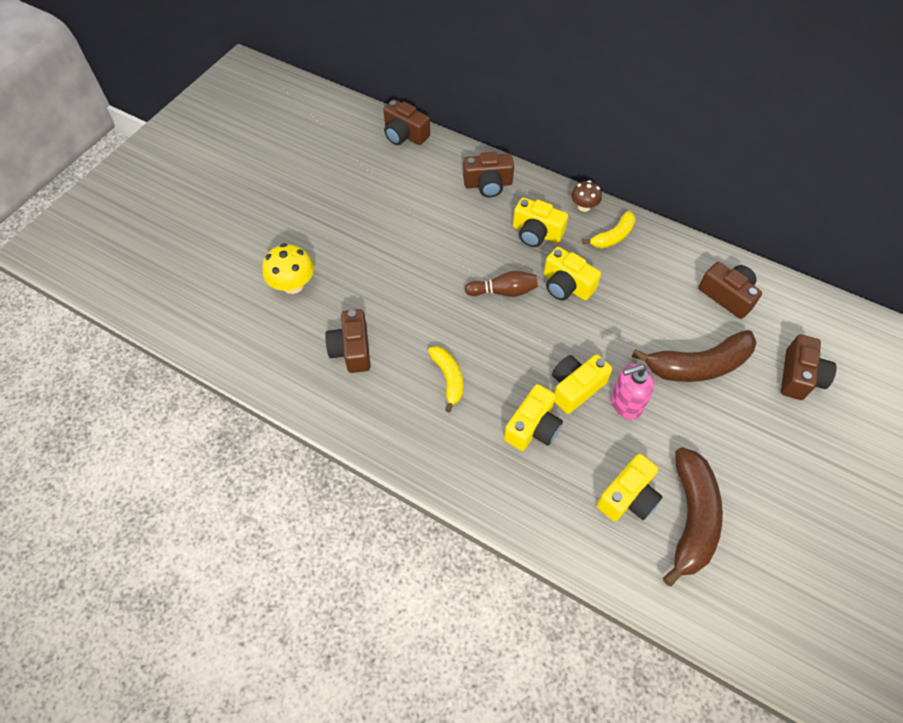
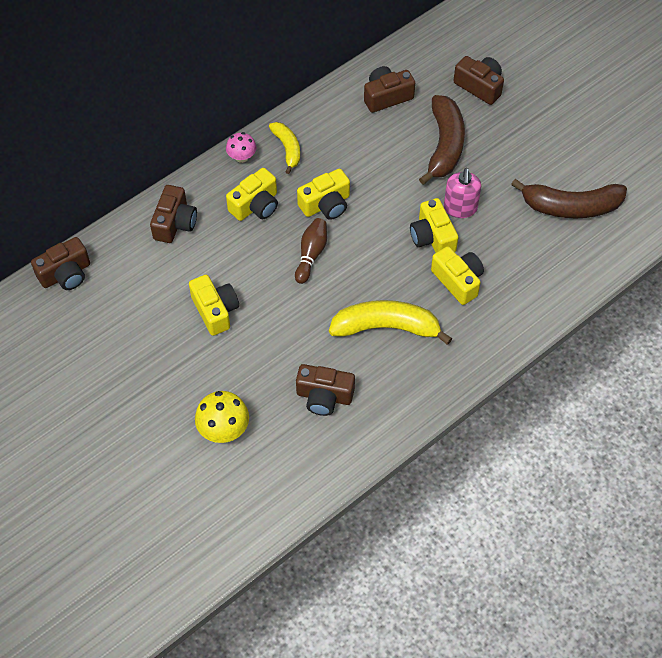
camera: 70 degrees left, 0 degrees up
yellow banana [428,346,463,412] -> yellow banana [329,300,452,345], size x1.72
brown mushroom [571,180,602,212] -> pink mushroom [226,132,256,163]
yellow camera [597,454,662,521] -> yellow camera moved to [189,275,239,336]
brown banana [663,447,723,586] -> brown banana turned 150 degrees clockwise [511,179,627,218]

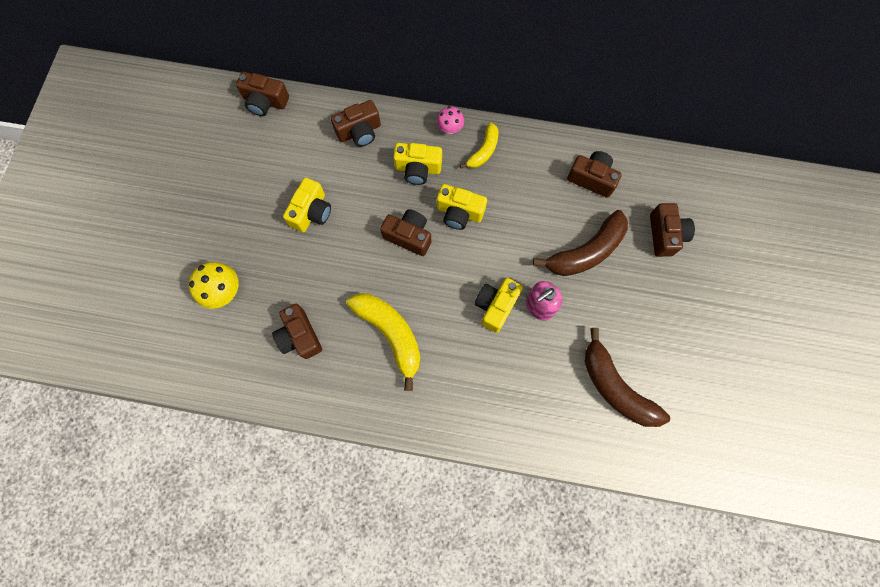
camera: 50 degrees right, 15 degrees up
brown bowling pin [295,218,327,284] -> brown camera [380,209,431,256]
yellow camera [431,246,484,305] -> none

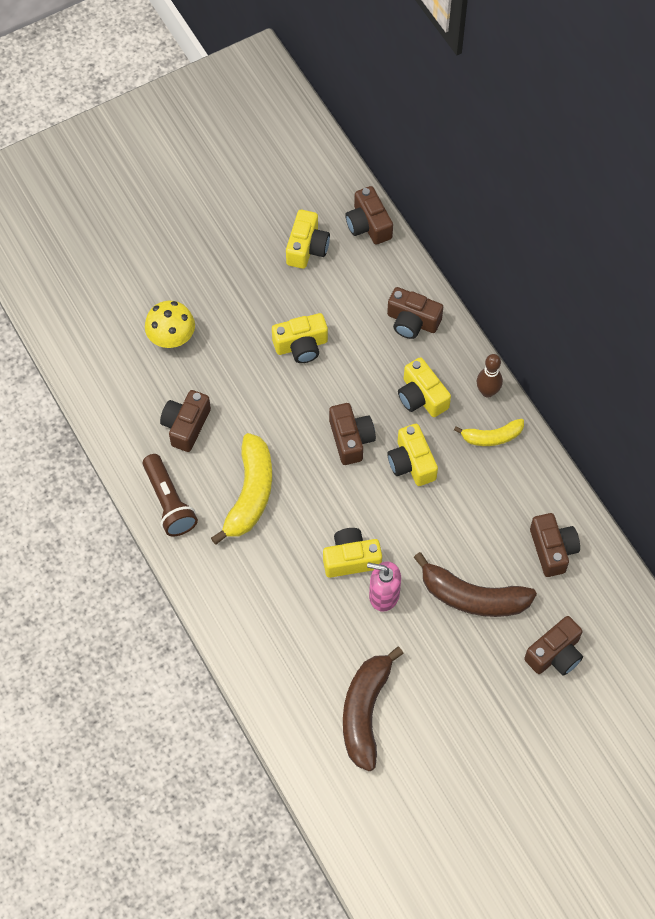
camera: 50 degrees right, 10 degrees down
pink mushroom [437,106,464,134] -> brown bowling pin [477,354,503,398]
none -> brown flashlight [143,454,198,537]
none -> yellow camera [286,210,330,269]

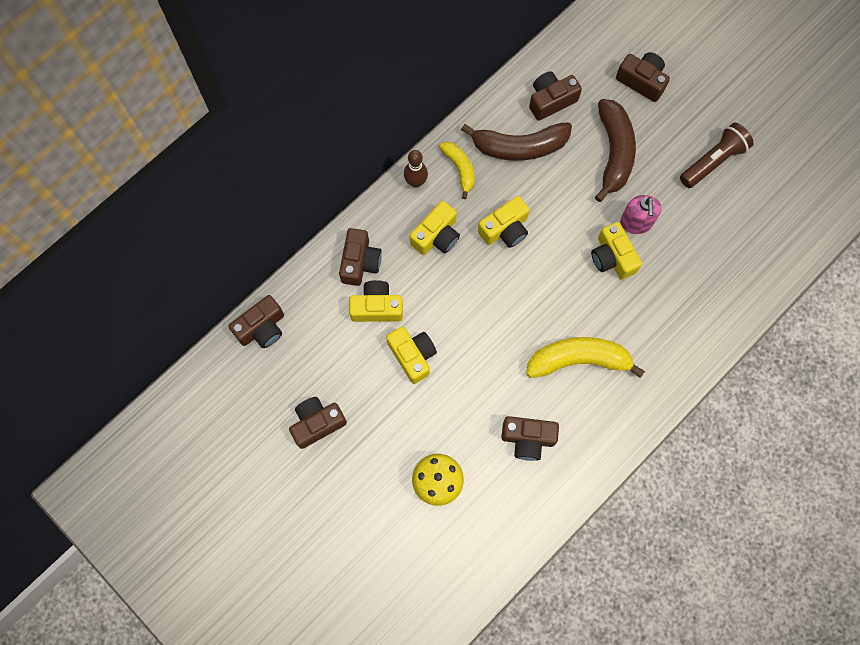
camera: 105 degrees left, 10 degrees up
brown flashlight [143,454,198,537] -> brown flashlight moved to [680,123,754,188]
yellow camera [286,210,330,269] -> yellow camera moved to [349,280,403,322]
brown camera [329,403,376,465] -> brown camera moved to [289,397,347,449]
brown banana [343,646,404,771] -> brown banana moved to [461,122,572,161]

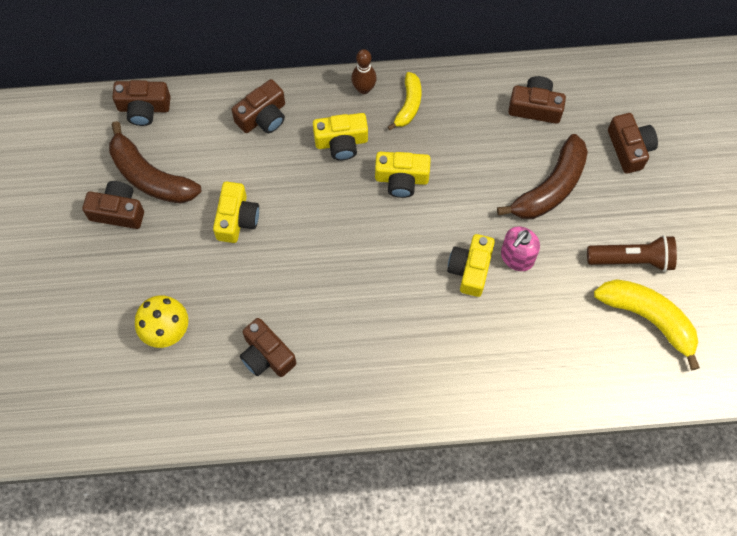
camera: 40 degrees right, 5 degrees down
yellow camera [349,280,403,322] -> none
brown banana [461,122,572,161] -> brown banana moved to [109,121,201,204]
yellow banana [526,337,645,378] -> yellow banana moved to [594,279,700,370]

